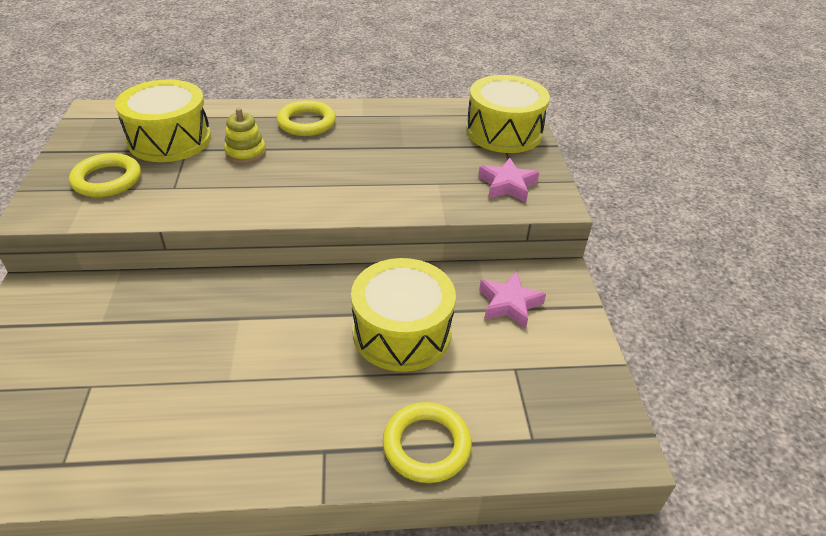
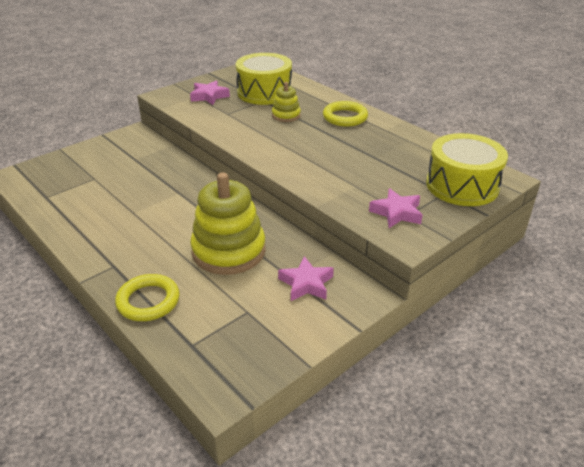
camera: 55 degrees right, 5 degrees down
yellow ring [69,153,141,197] -> pink star [190,80,230,105]
yellow drum [351,258,456,372] -> yellow stacking toy [190,172,266,275]

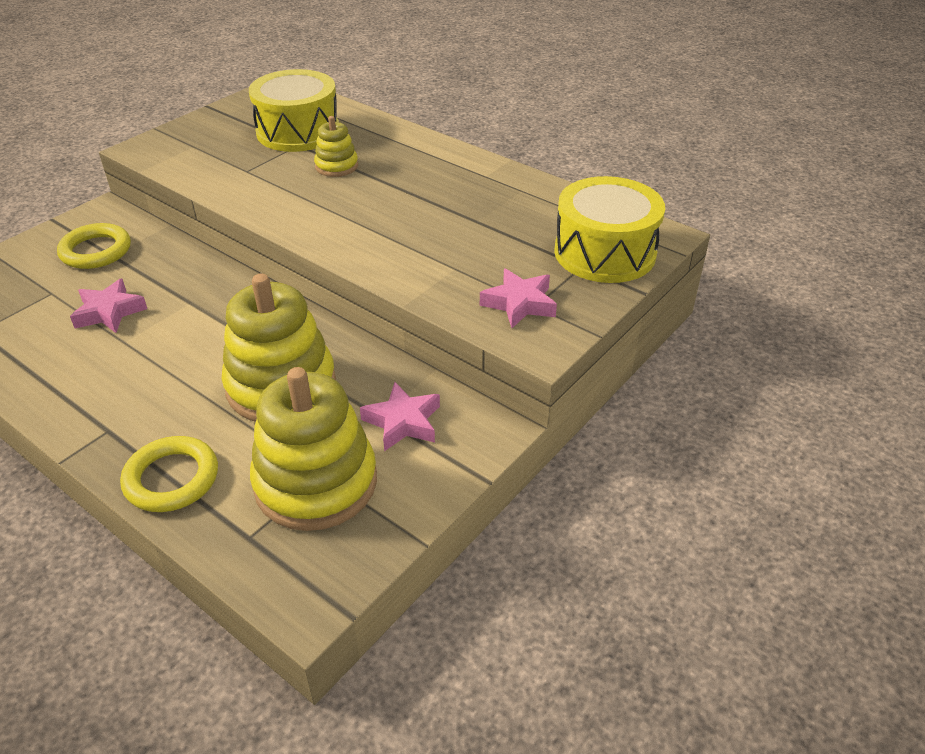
camera: 10 degrees left, 5 degrees up
pink star [190,80,230,105] -> pink star moved to [70,279,147,333]
yellow ring [323,101,368,127] -> yellow ring moved to [57,223,131,269]
none -> yellow stacking toy [250,367,377,531]

